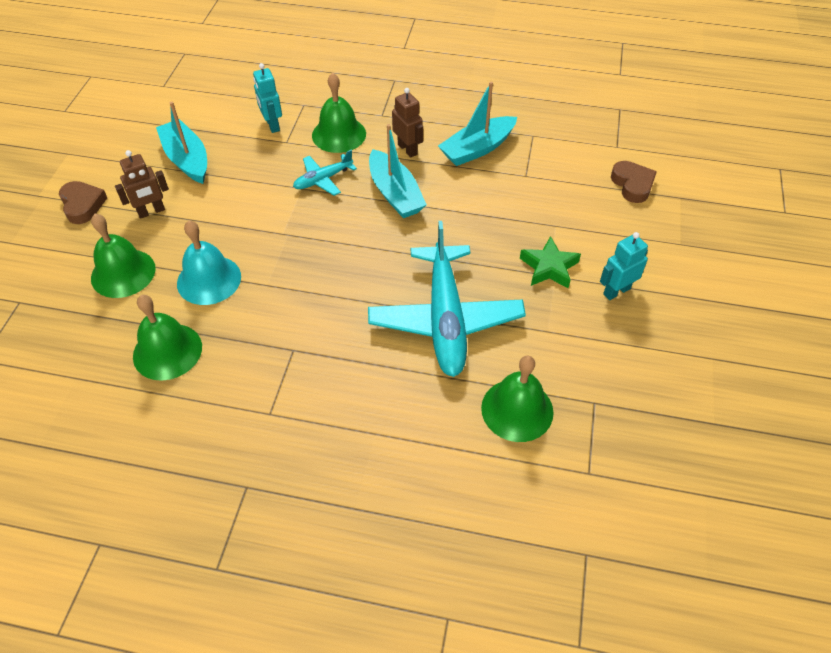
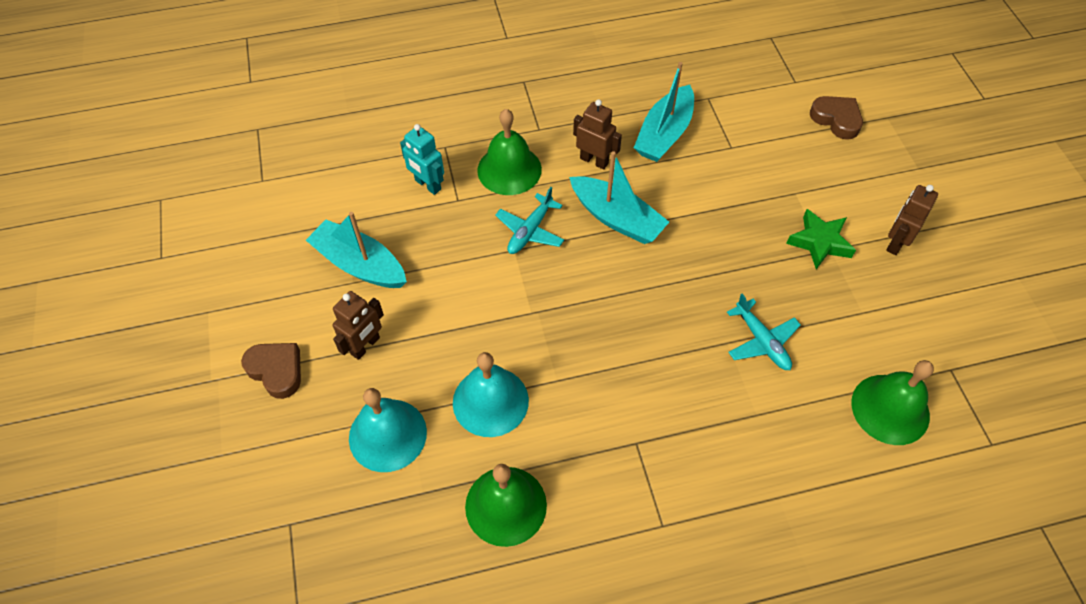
camera: 25 degrees left, 5 degrees up
green bell [91,214,156,298] -> turquoise bell [349,388,427,472]
turquoise plane [368,221,526,377] -> turquoise plane [727,294,801,370], size x0.48
turquoise robot [600,232,648,300] -> brown robot [886,185,938,255]

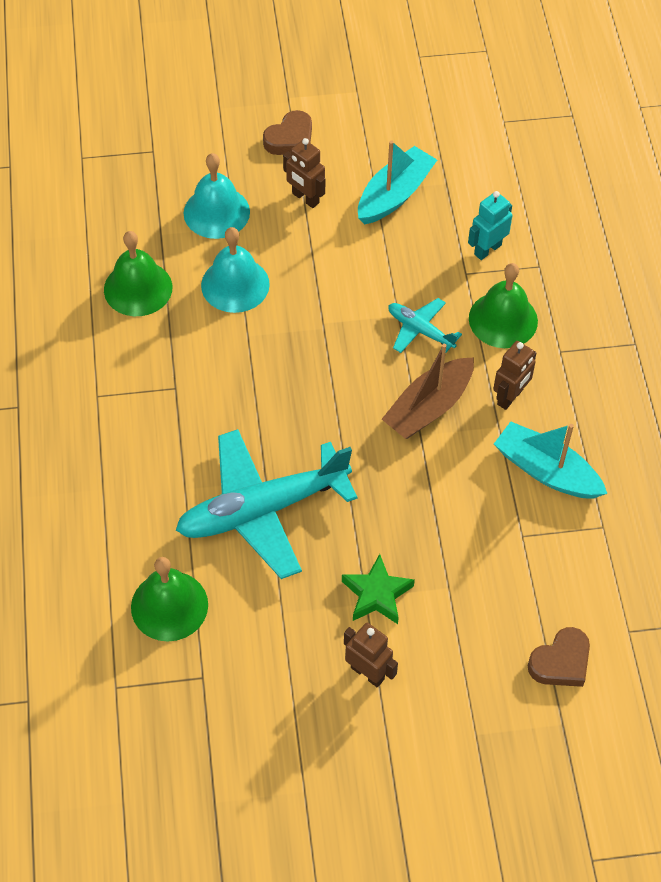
camera: 95 degrees right, 0 degrees up
turquoise boat [569,151,669,244] -> brown boat [382,344,474,439]
turquoise plane [727,294,801,370] -> turquoise plane [176,429,358,579], size x2.10

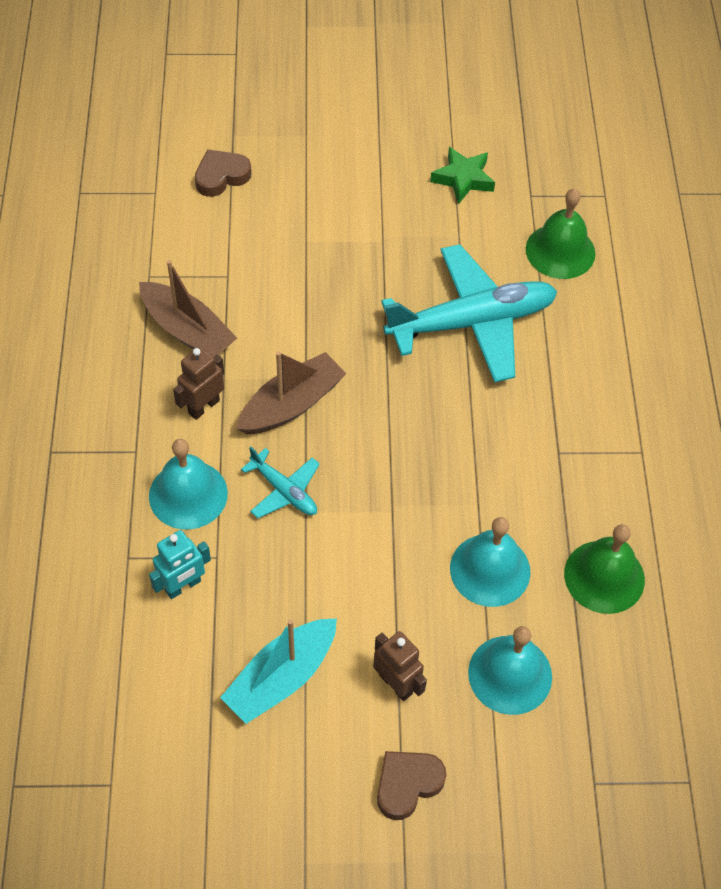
camera: 175 degrees left, 0 degrees up
green star [342,554,415,624] -> green star moved to [430,147,495,204]
brown robot [344,623,398,687] -> none
green bell [469,263,538,348] -> turquoise bell [149,439,228,529]
turquoise boat [494,422,608,499] -> brown boat [139,260,237,357]

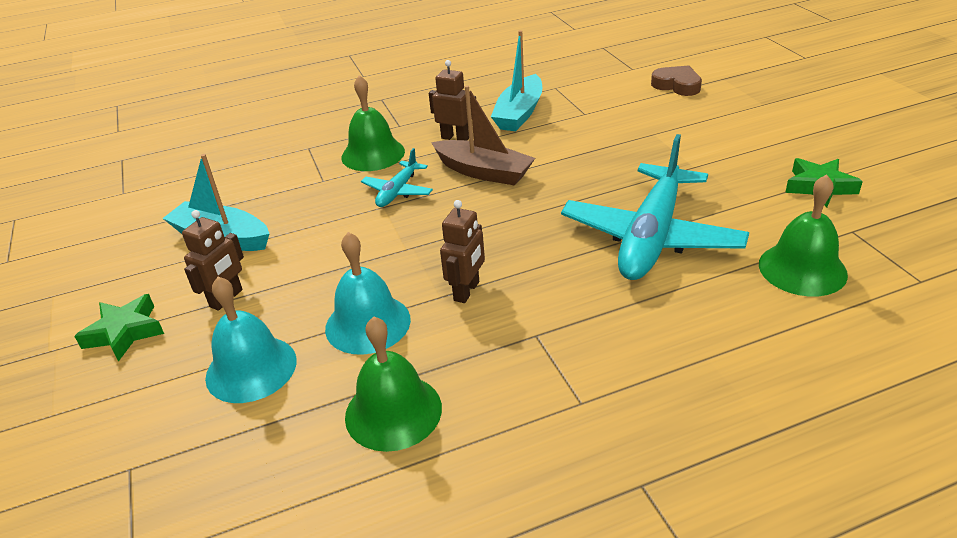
camera: 75 degrees right, 20 degrees down
brown boat [139,260,237,357] -> turquoise boat [491,30,542,131]
turquoise bell [149,439,228,529] -> green bell [341,75,405,171]
turquoise robot [149,530,211,599] -> none
brown heart [377,751,446,820] -> green star [74,294,164,362]
turquoise plane [381,244,558,383] -> turquoise plane turned 60 degrees clockwise [561,134,749,280]
none -> brown robot [440,200,485,303]

